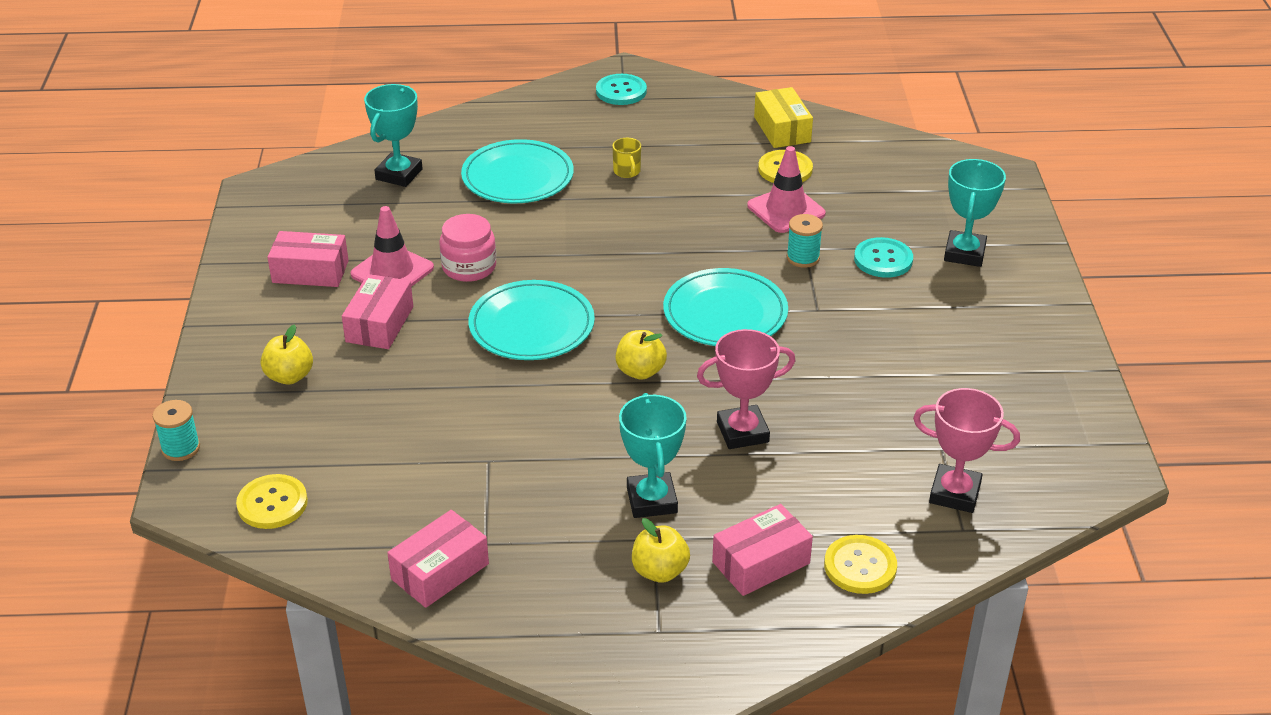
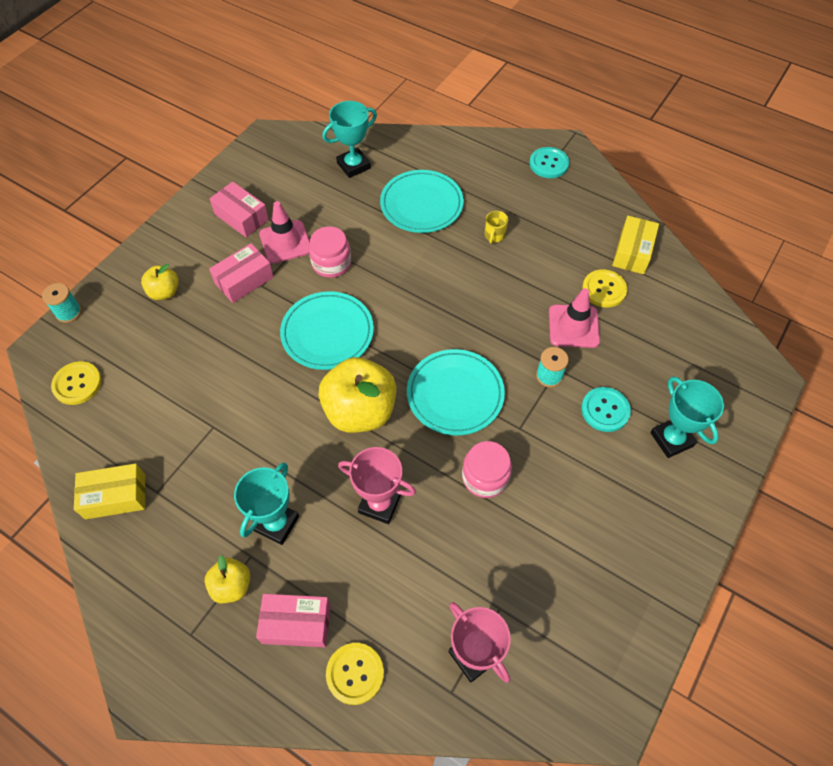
camera: 35 degrees right, 20 degrees up
pink box [387,510,489,608] -> yellow box [74,463,145,519]
yellow apple [615,330,667,380] -> yellow apple [318,357,396,433], size x1.95
turquoise trophy [944,159,1006,267] -> turquoise trophy turned 75 degrees counterclockwise [650,377,724,458]
none -> pink jar [462,441,512,498]

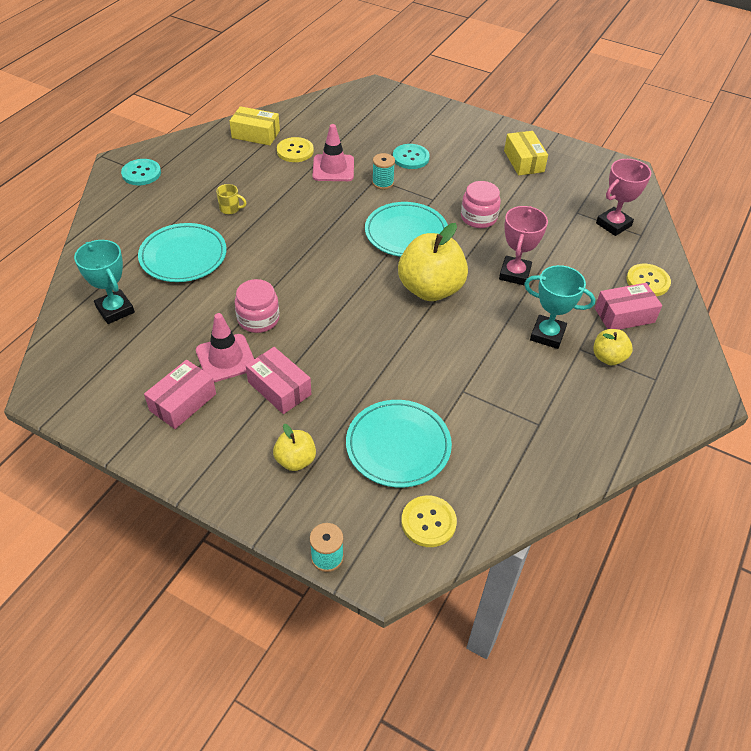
camera: 95 degrees left, 10 degrees down
yellow box [74,463,145,519] -> yellow box moved to [504,131,548,175]
pink box [256,594,331,647] -> pink box turned 75 degrees clockwise [595,283,662,330]
turquoise plate [280,291,374,370] -> turquoise plate moved to [346,400,452,488]
turquoise trophy [650,377,724,458] -> none

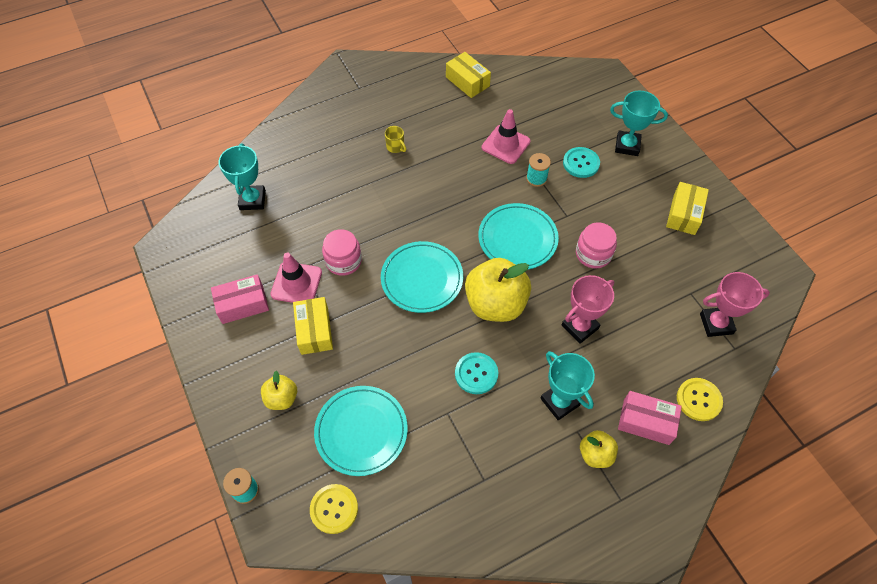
camera: 35 degrees right, 10 degrees up
turquoise button [121,159,161,185] -> turquoise button moved to [455,352,498,394]
turquoise plate [138,223,227,282] -> turquoise plate moved to [381,241,463,313]
pink box [246,347,311,414] -> yellow box [293,297,333,355]
yellow button [277,137,314,162] -> none
none -> turquoise trophy [610,91,668,156]

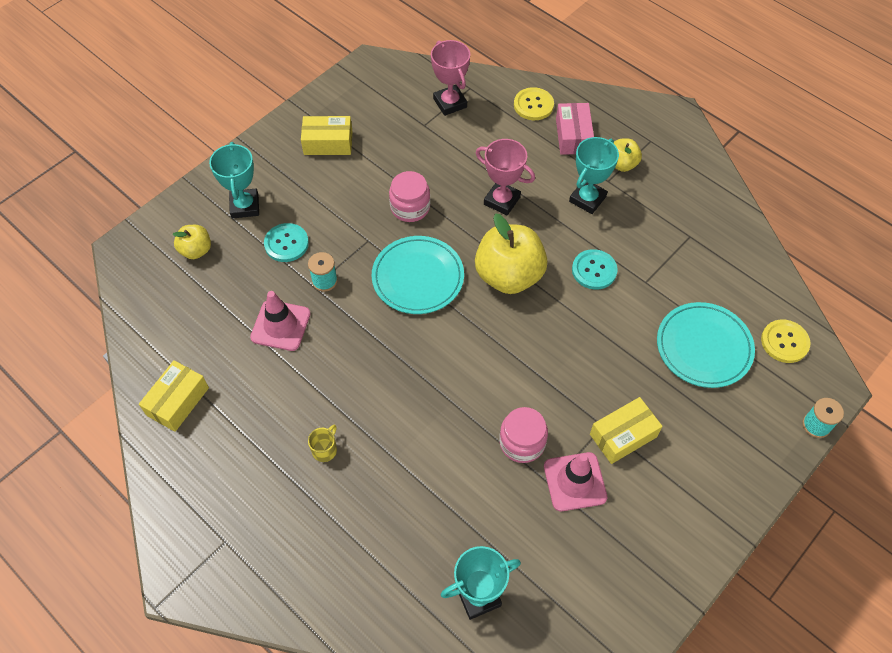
camera: 110 degrees left, 0 degrees up
pink box [211,274,269,324] -> none
yellow apple [261,371,297,410] -> yellow apple moved to [172,225,211,259]
turquoise plate [381,241,463,313] -> none

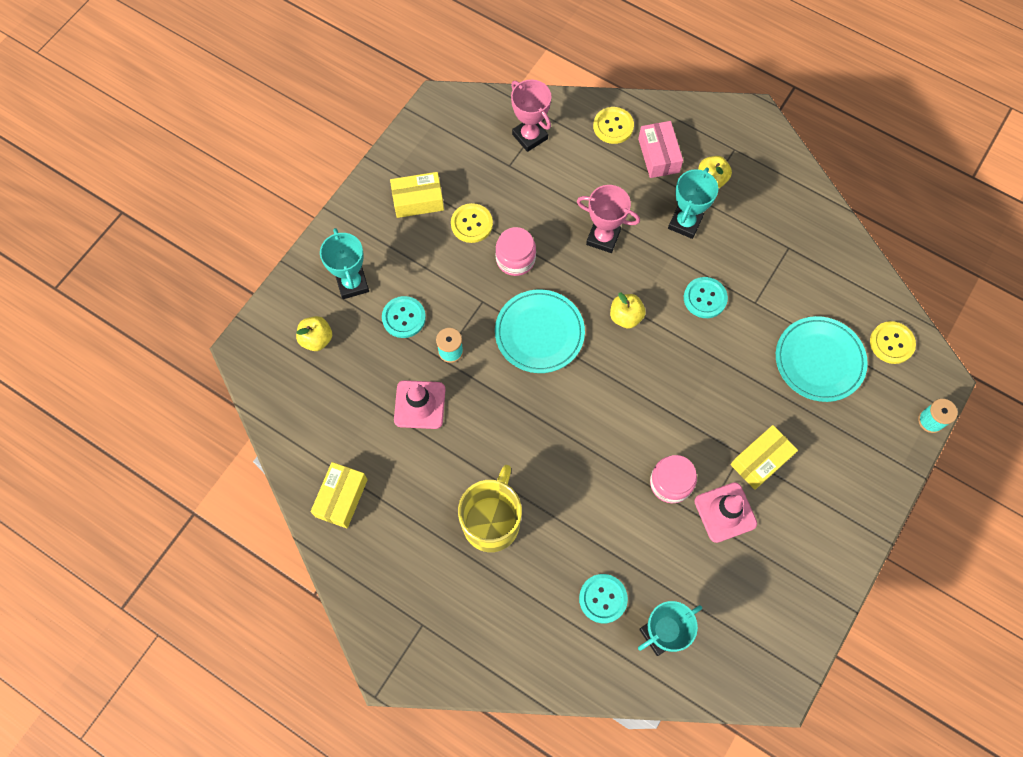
camera: 10 degrees left, 10 degrees up
yellow mug [308,425,337,462] -> yellow mug [458,465,522,552], size x2.44
yellow apple [475,214,547,294] -> yellow apple [610,293,646,329], size x0.51
none -> yellow button [451,203,493,243]
none -> turquoise button [579,574,628,623]

